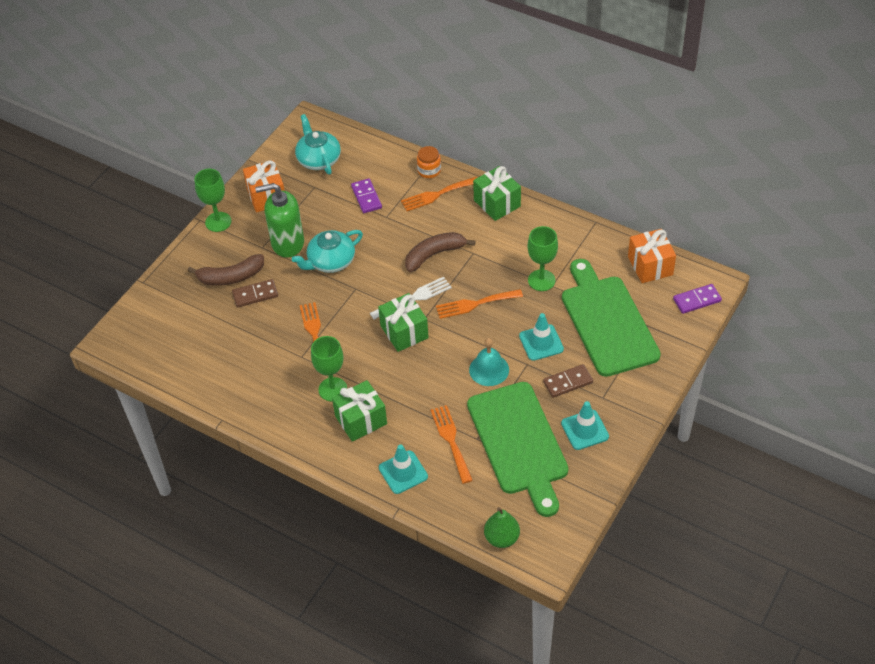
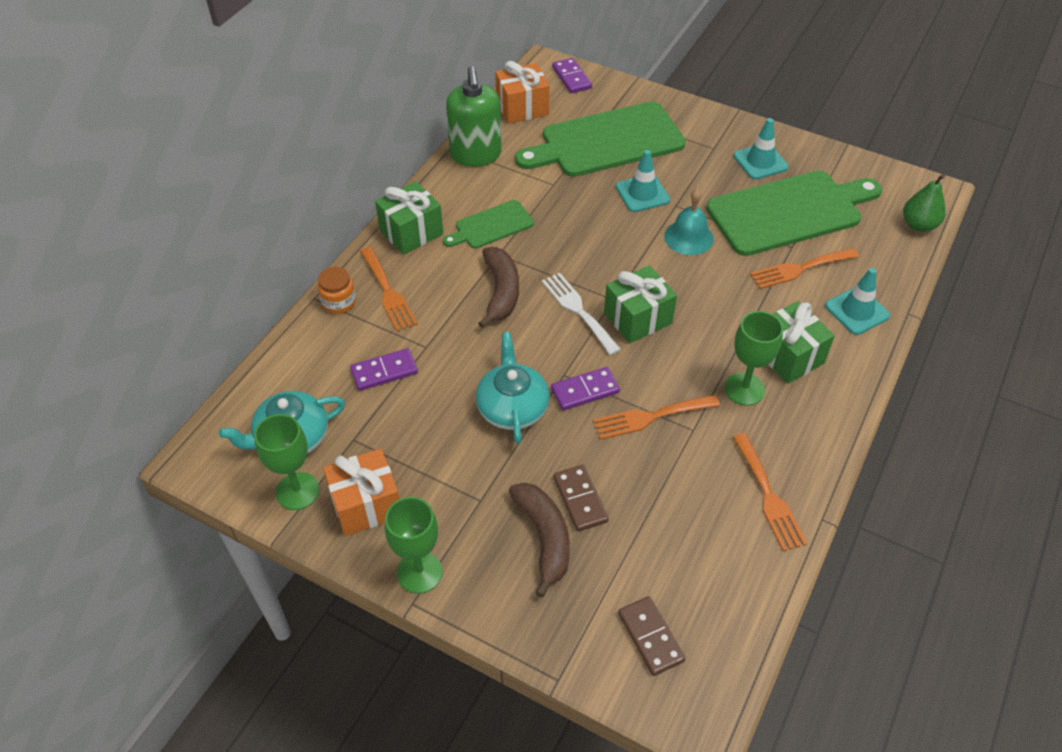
camera: 95 degrees left, 0 degrees up
green soap dispenser [255,183,304,258] -> green soap dispenser moved to [446,66,501,167]
turquoise teapot [292,230,363,273] -> turquoise teapot turned 150 degrees counterclockwise [476,332,549,444]
brown banana [405,232,476,272] -> brown banana turned 150 degrees counterclockwise [478,247,519,328]
orange fork [436,289,523,319] -> orange fork moved to [733,433,807,551]
green goblet [528,226,558,291] -> green goblet moved to [254,414,319,510]
brown domino [543,364,593,398] -> brown domino moved to [618,596,686,676]
none -> green cutting board [443,200,534,249]
none -> purple domino [551,367,620,410]

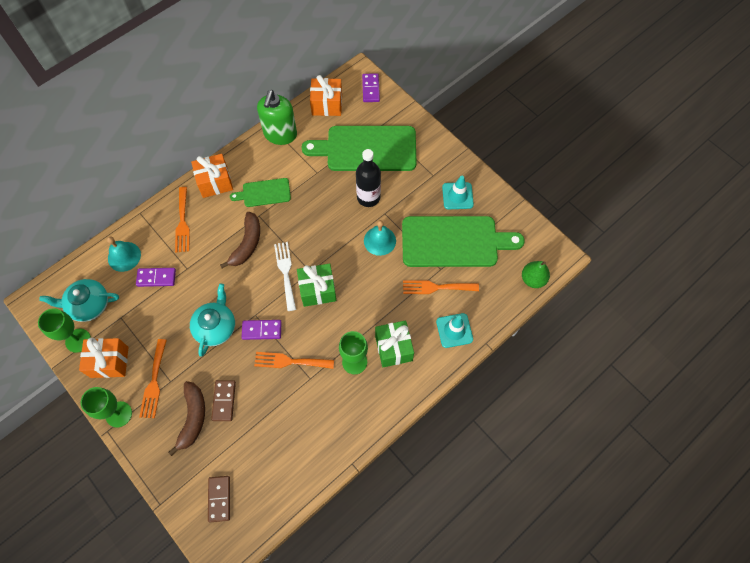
camera: 20 degrees right, 15 degrees up
orange jar [318,267,356,314] -> none
green gift [375,181,443,255] -> orange gift [191,154,233,198]
turquoise traffic cone [616,150,670,212] -> black bottle [356,149,381,207]
orange fork [733,433,807,551] -> orange fork moved to [139,339,167,418]
none -> turquoise bell [107,237,141,272]

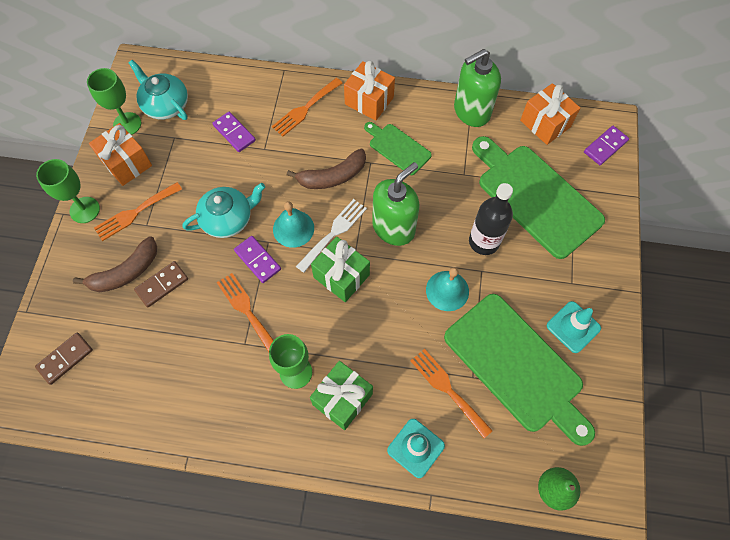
camera: 50 degrees right, 0 degrees up
turquoise bell [107,237,141,272] -> turquoise bell moved to [273,201,314,248]
none -> green soap dispenser [372,162,420,246]

